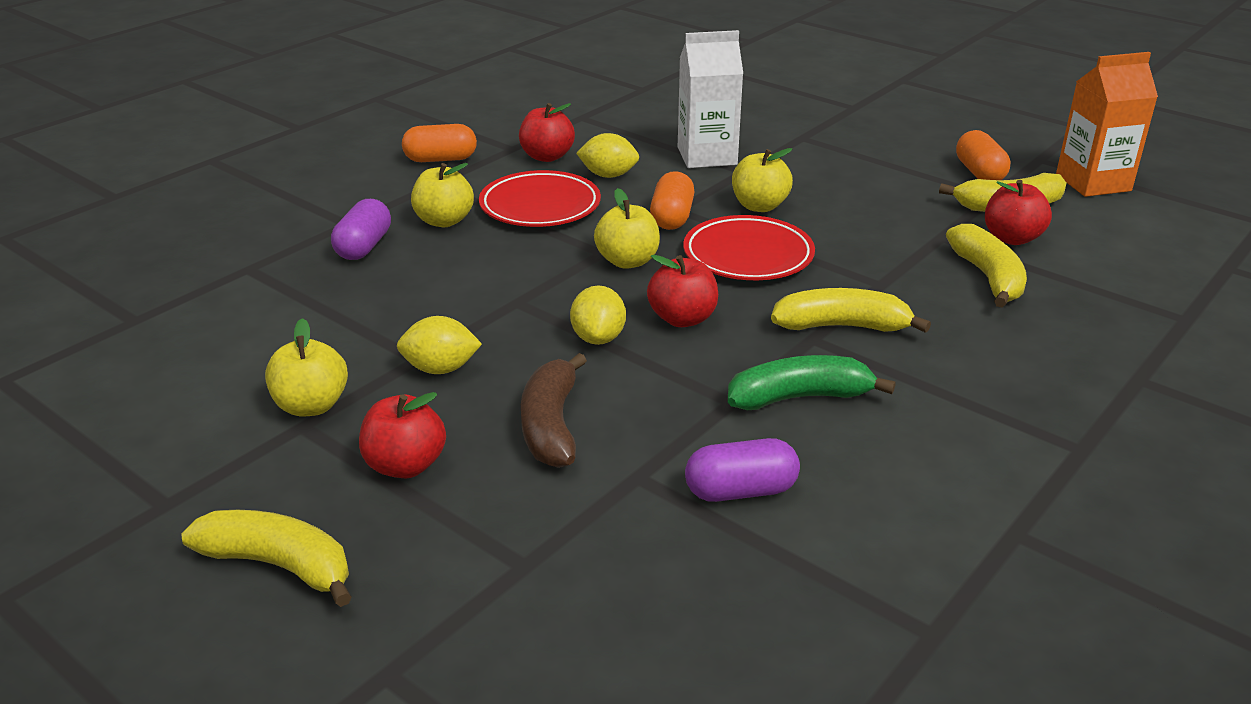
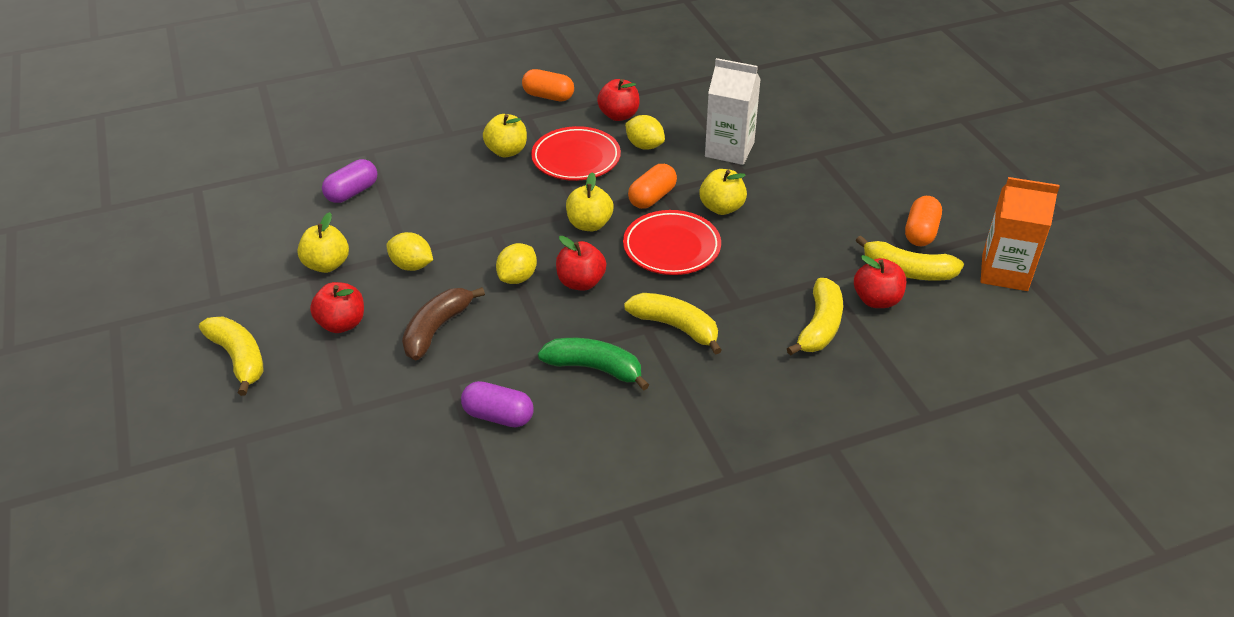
camera: 30 degrees right, 10 degrees up
purple capsule [331,199,391,260] -> purple capsule moved to [322,159,377,203]

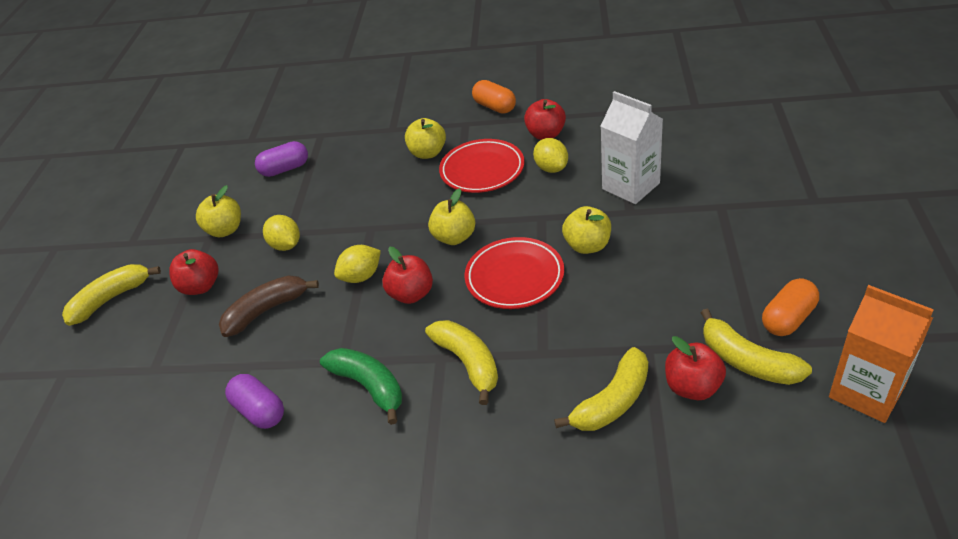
camera: 30 degrees right, 0 degrees up
yellow banana [199,317,264,396] -> yellow banana turned 120 degrees counterclockwise [62,264,161,326]
orange capsule [628,164,677,209] -> none

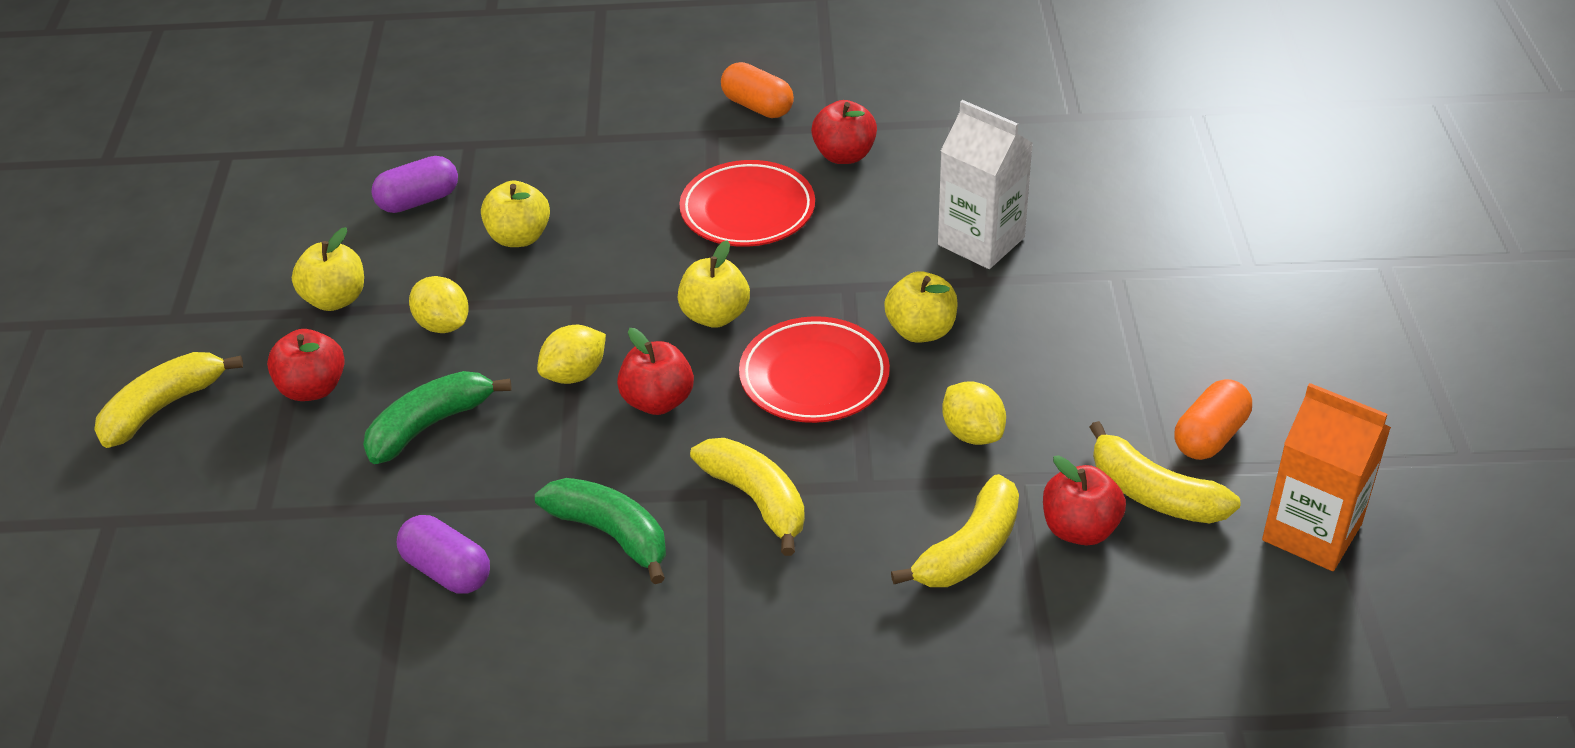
camera: 10 degrees left, 0 degrees up
brown banana [219,275,319,337] -> green banana [363,371,511,464]
yellow apple [405,118,446,159] -> yellow apple moved to [481,180,550,247]
yellow lemon [533,138,568,173] -> yellow lemon moved to [942,381,1006,445]

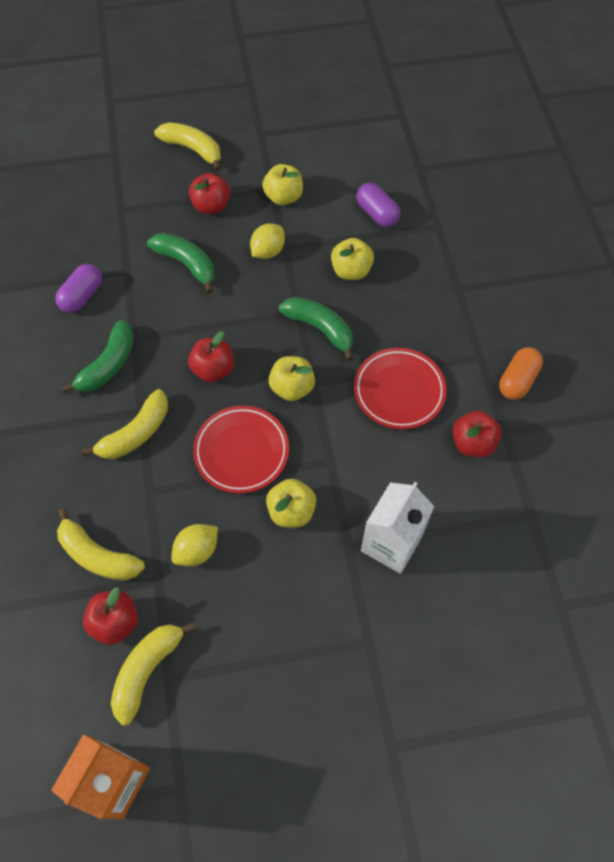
camera: 80 degrees right, 20 degrees up
yellow lemon [537,325,606,384] -> none
orange capsule [1174,379,1252,460] -> none
none -> green banana [279,297,354,361]

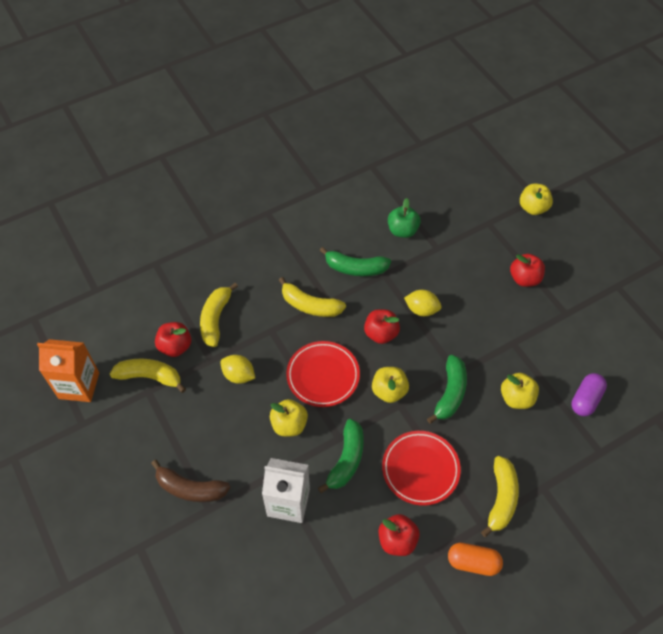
camera: 70 degrees right, 5 degrees down
purple capsule [55,264,102,313] -> green apple [388,198,421,238]
green banana [147,233,215,293] -> green banana moved to [318,419,364,493]
yellow banana [154,122,222,171] -> yellow banana moved to [481,456,519,537]
yellow lemon [250,223,285,259] -> yellow lemon moved to [404,290,442,316]
yellow apple [262,164,303,205] -> yellow apple moved to [520,184,553,215]
none -> brown banana [151,460,231,502]

